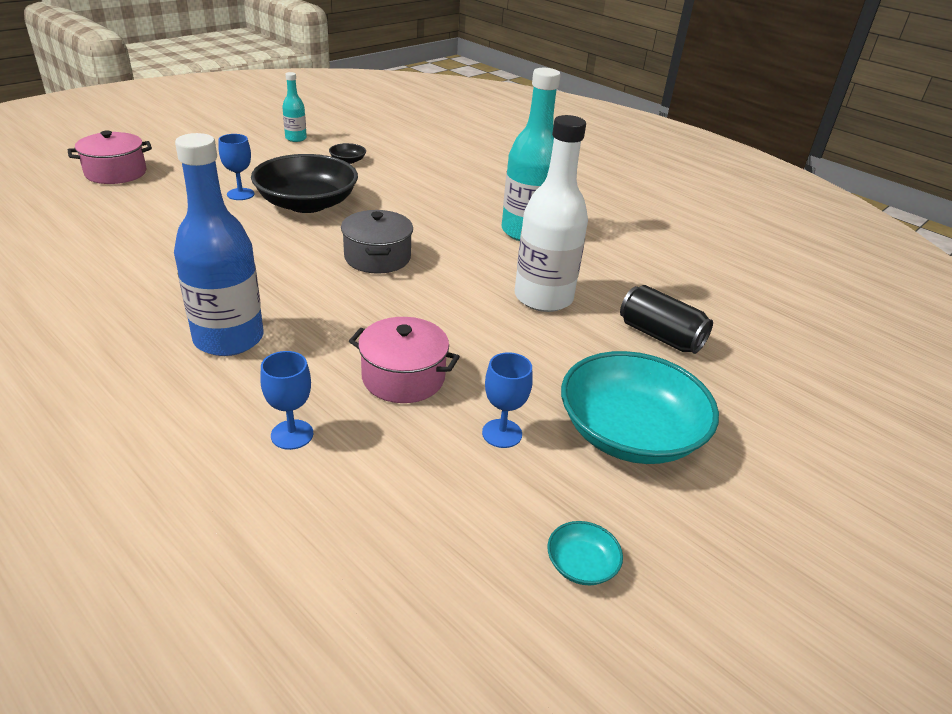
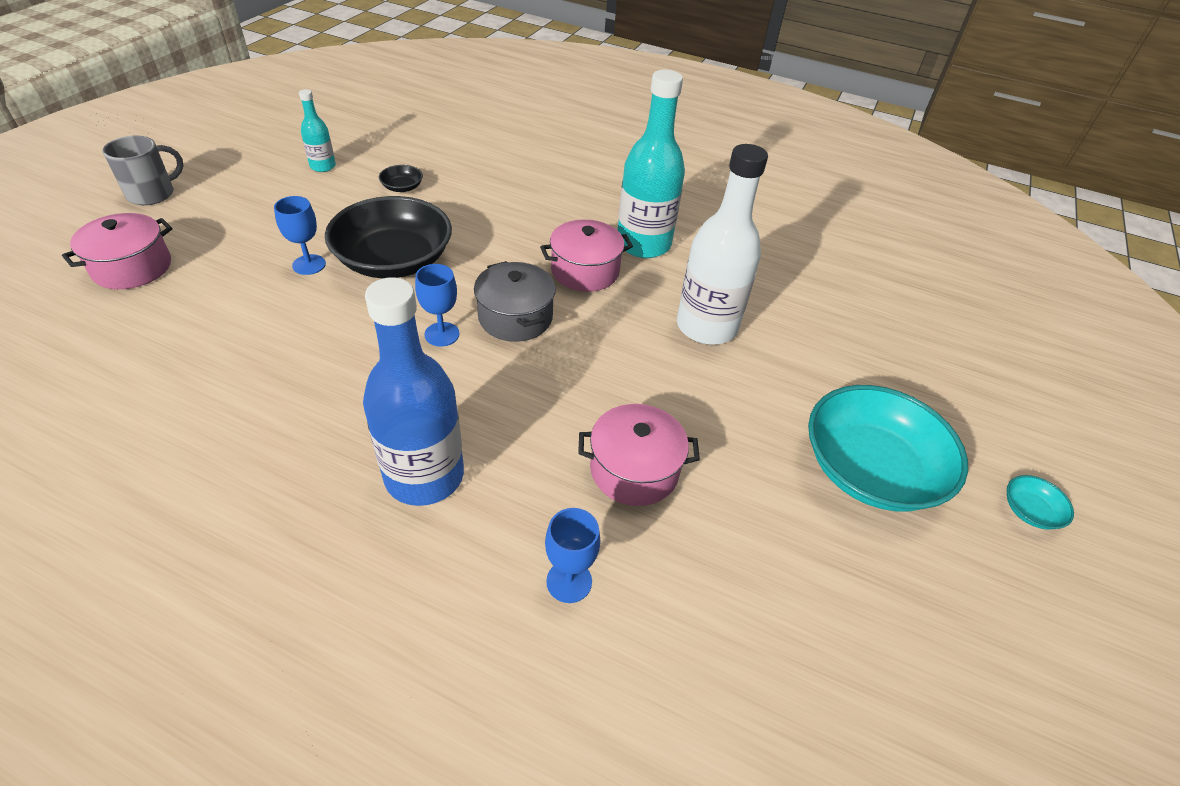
camera: 20 degrees left, 10 degrees up
blue goblet [482,352,533,448] -> blue goblet moved to [415,264,460,347]
turquoise bowl [547,521,623,585] -> turquoise bowl moved to [1007,475,1074,530]
black can [620,285,713,354] -> none
none -> grey mug [102,135,184,205]
none -> pink pot [540,220,633,292]

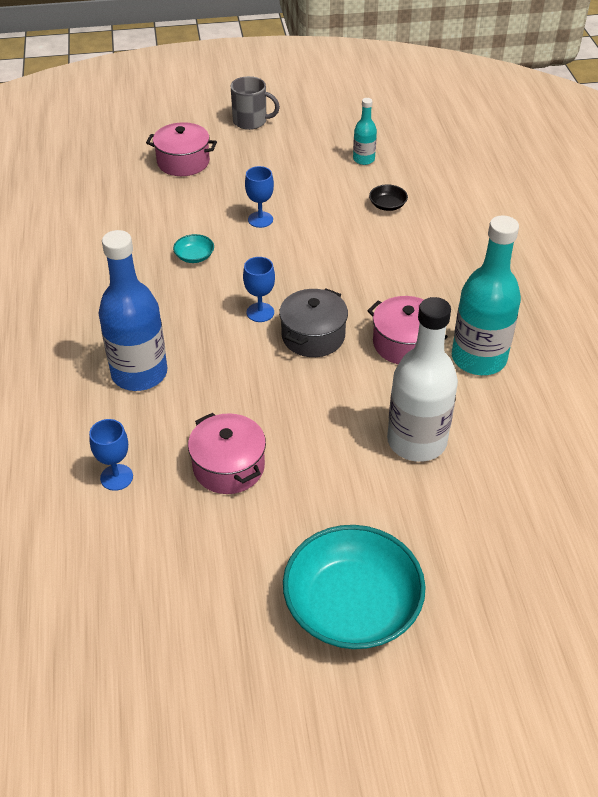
camera: 60 degrees right, 0 degrees up
black bowl [325,196,452,278] -> none
turquoise bowl [1007,475,1074,530] -> turquoise bowl moved to [173,234,214,263]

